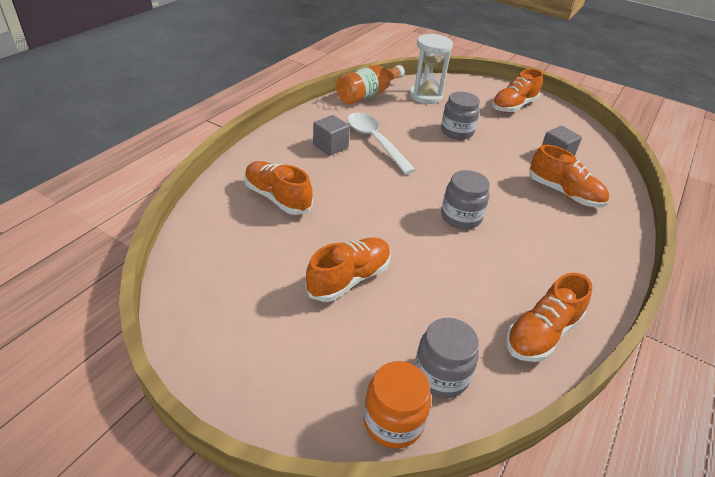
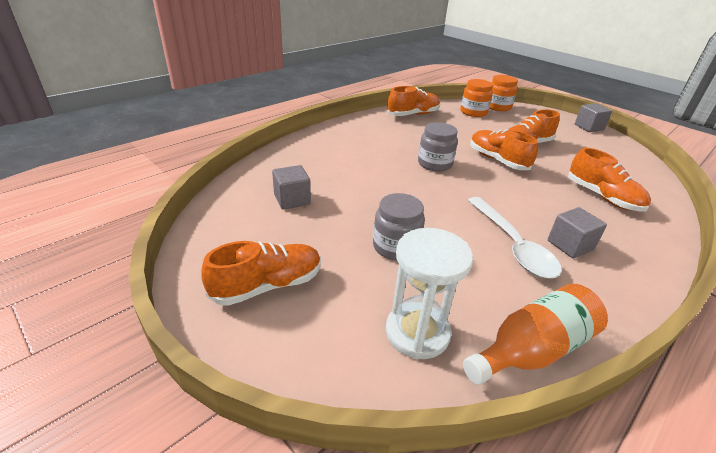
camera: 165 degrees left, 5 degrees down
grey jar [415,318,479,398] -> orange jar [460,79,493,117]
orange shoe [529,145,609,208] -> orange shoe moved to [470,129,538,170]
none -> grey cube [575,103,612,132]

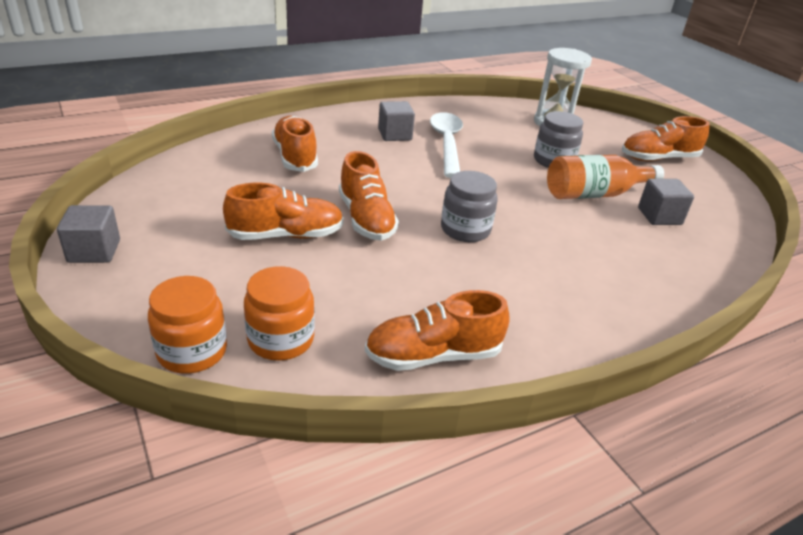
camera: 165 degrees left, 0 degrees up
orange bottle [463,284,608,385] -> orange bottle moved to [547,155,664,199]

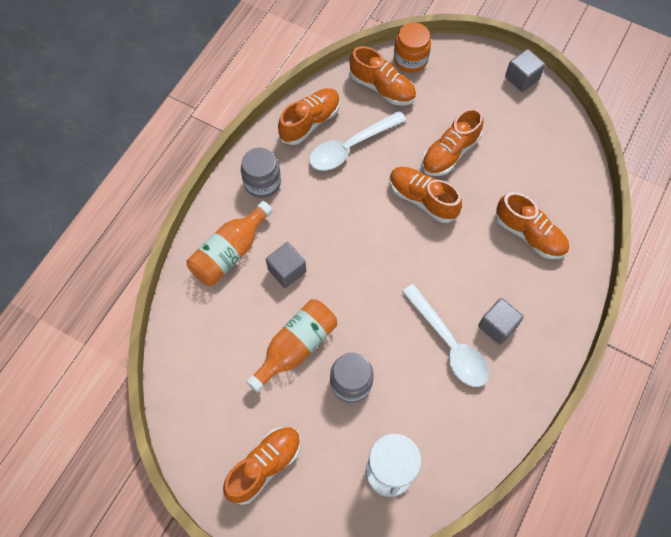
camera: 150 degrees right, 30 degrees up
orange jar [244,266,315,361] -> orange shoe [349,46,416,106]
grey jar [441,171,498,242] -> grey jar moved to [241,148,281,198]
grey cube [638,179,694,225] -> grey cube moved to [266,242,306,288]
none -> orange bottle [187,201,273,286]
none -> white spoon [309,111,406,171]

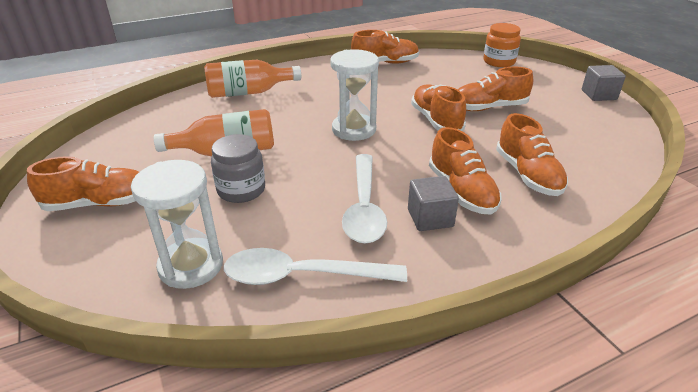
camera: 35 degrees right, 30 degrees down
grey jar [241,148,281,198] -> none
grey cube [266,242,306,288] -> none
white spoon [309,111,406,171] -> white spoon moved to [224,248,407,285]
orange shoe [349,46,416,106] -> orange shoe moved to [429,127,502,214]
none -> white hourglass [330,49,379,141]

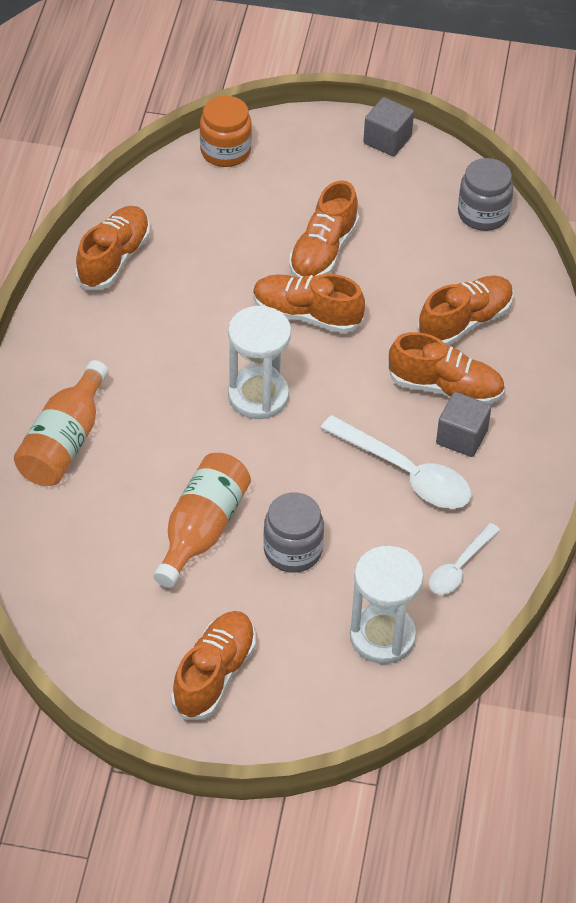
camera: 55 degrees left, 15 degrees up
white spoon [224,248,407,285] -> white spoon [429,523,500,595], size x0.60
orange shoe [496,113,568,196] -> orange shoe turned 60 degrees counterclockwise [417,275,514,346]
none -> grey jar [458,158,514,231]

